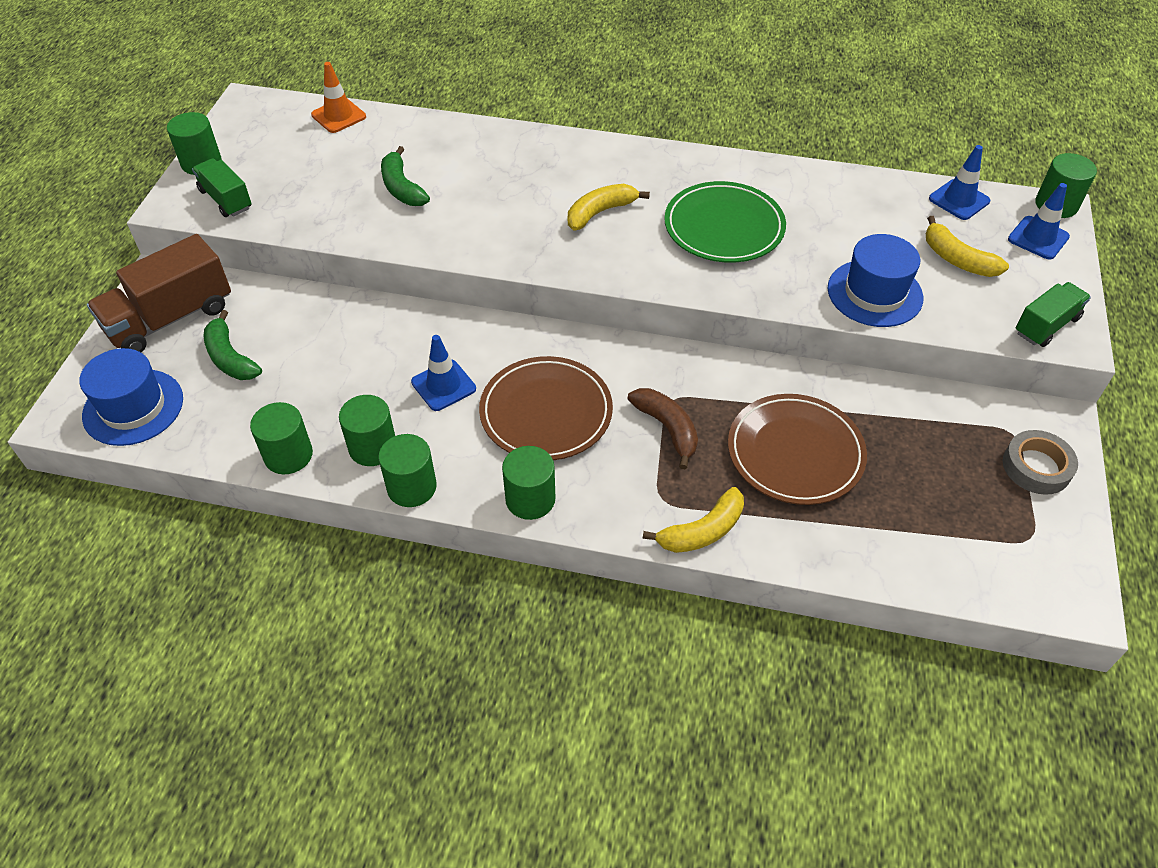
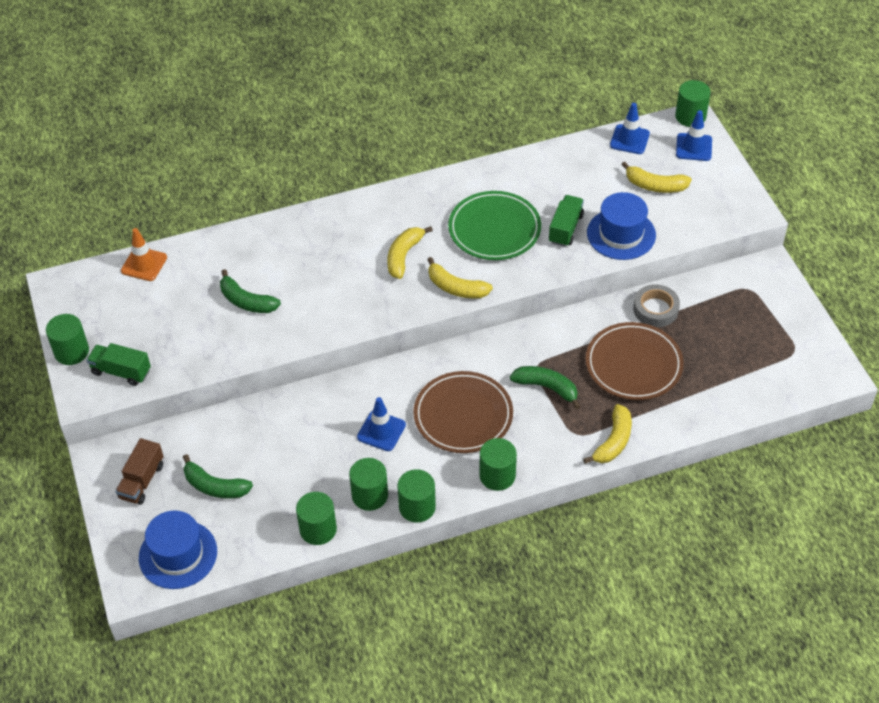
camera: 30 degrees left, 0 degrees up
brown truck [87,234,231,352] -> brown truck [115,438,164,505], size x0.59
brown banana [627,388,698,469] -> green banana [510,366,580,409]
grey tape [1003,430,1078,495] -> grey tape moved to [633,284,680,327]
green truck [1016,282,1091,347] -> green truck moved to [549,195,584,247]
none -> yellow banana [427,257,493,299]

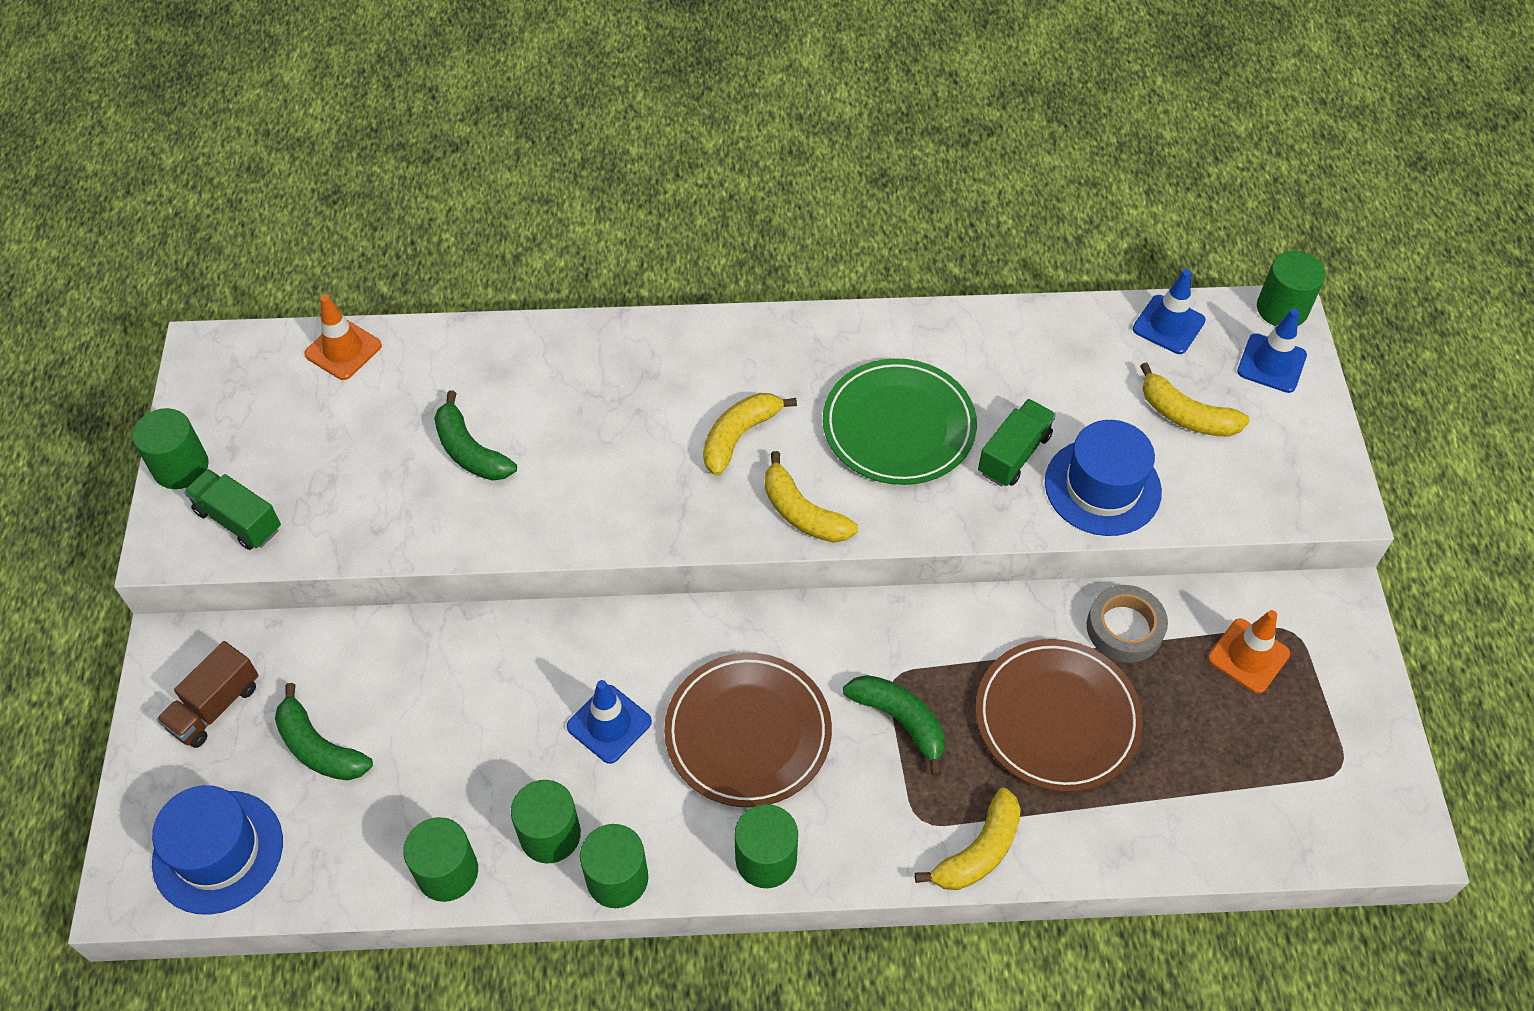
camera: 15 degrees right, 5 degrees up
none -> orange traffic cone [1208,610,1290,694]

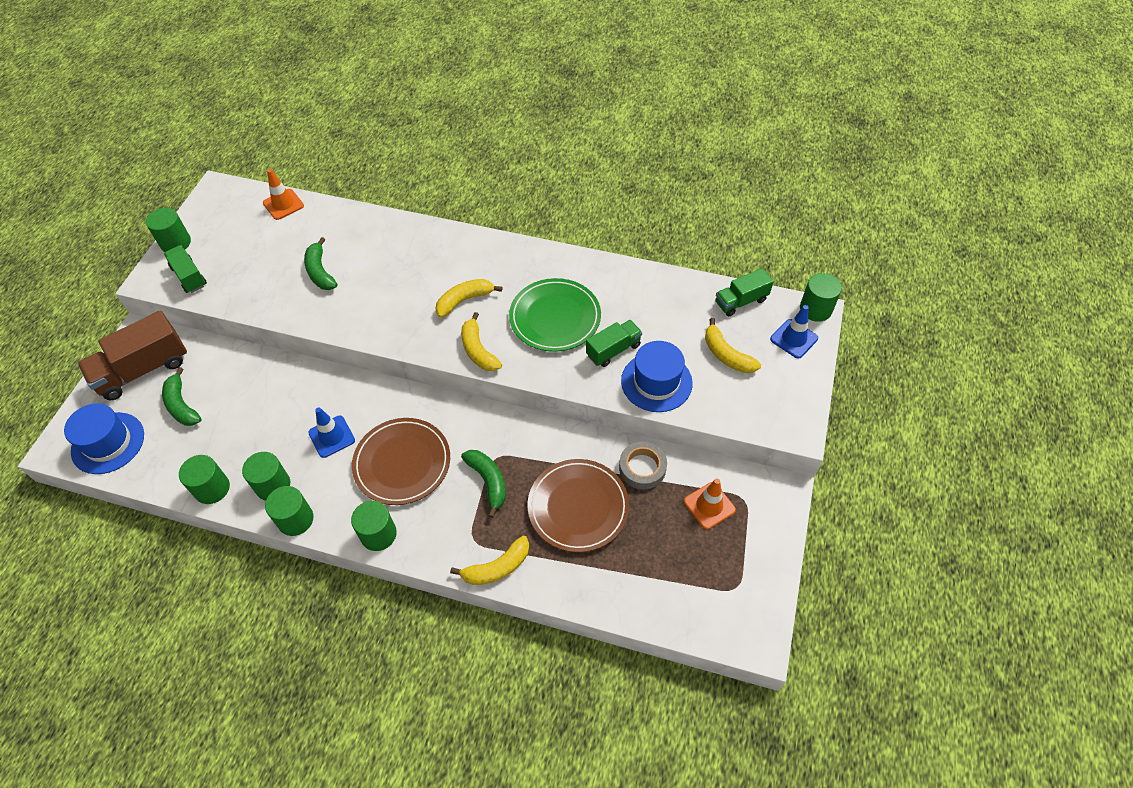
camera: 20 degrees right, 0 degrees up
brown truck [157,641,259,748] -> brown truck [78,311,187,401], size x1.71
blue traffic cone [1133,269,1206,354] -> green truck [715,268,774,316]

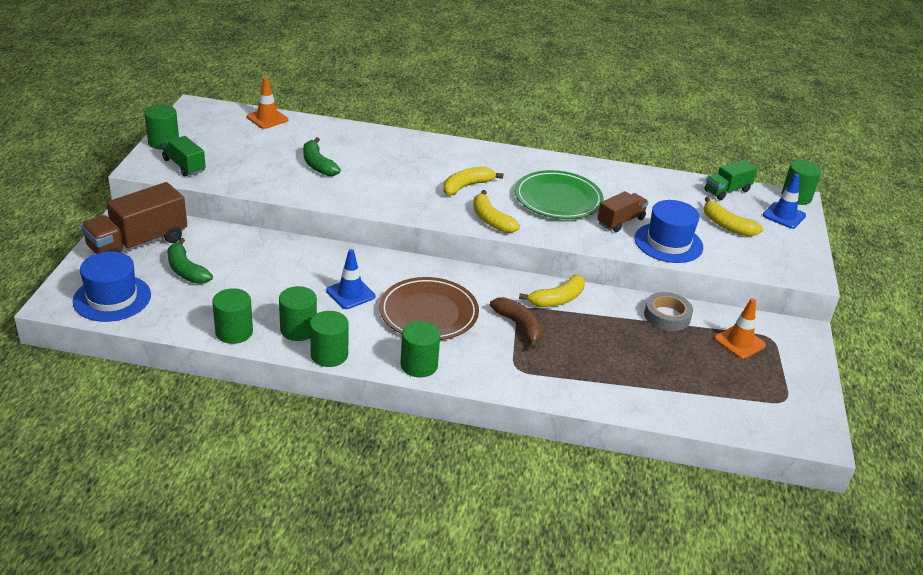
camera: 10 degrees left, 20 degrees down
yellow banana [450,536,529,585] -> yellow banana moved to [519,275,585,307]
green banana [461,450,506,518] -> brown banana [490,297,543,349]
brown plate [528,459,629,552] -> none
green truck [586,320,642,367] -> brown truck [597,191,648,232]

